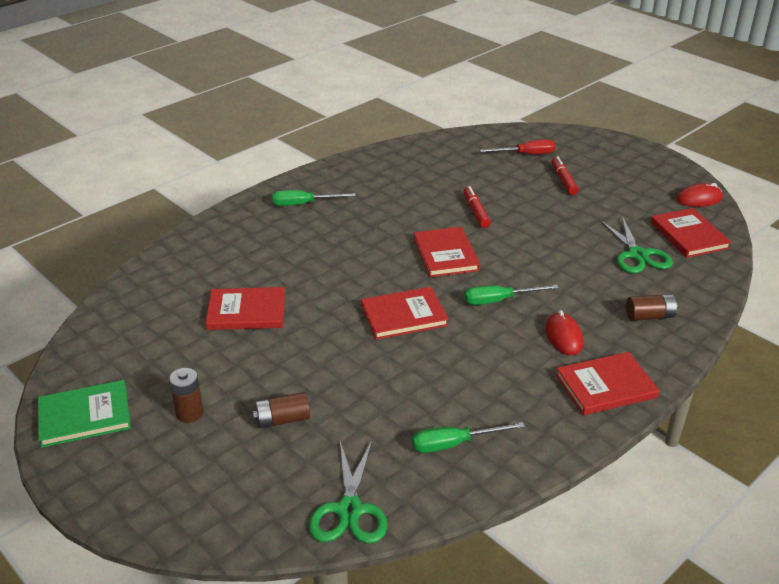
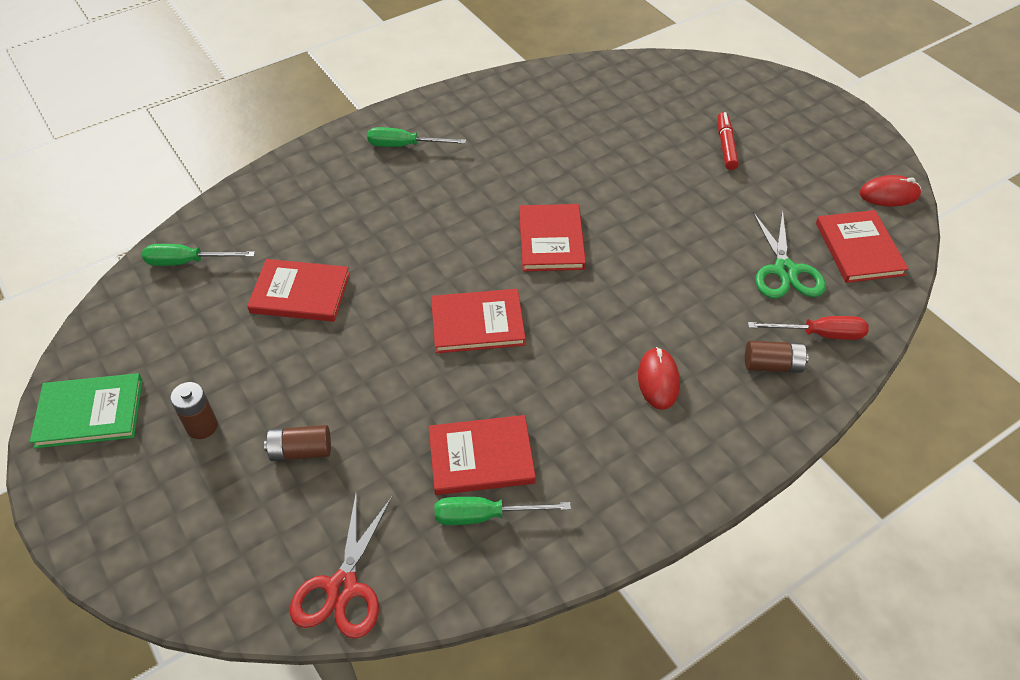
camera: 10 degrees right, 15 degrees up
green scissors [309,441,387,543] -> red scissors [290,490,392,639]
red marker [463,186,491,228] -> none
green screwdriver [464,285,559,305] -> green screwdriver moved to [142,244,255,266]
red screwdriver [480,140,556,154] -> red screwdriver moved to [748,316,869,340]
red book [556,352,660,415] -> red book moved to [429,415,536,495]

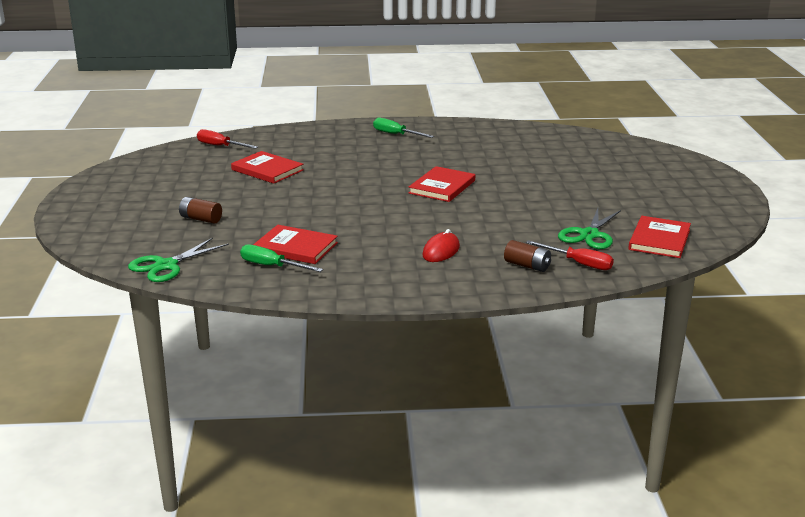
camera: 30 degrees right, 25 degrees down
green book [30,373,143,448] -> none
green screwdriver [142,244,255,266] -> red screwdriver [197,129,258,149]
brown battery [170,382,218,439] -> none
red scissors [290,490,392,639] -> green scissors [128,238,229,282]
red book [431,289,526,353] -> none
red marker [718,112,739,170] -> none
red mouse [859,175,921,206] -> none

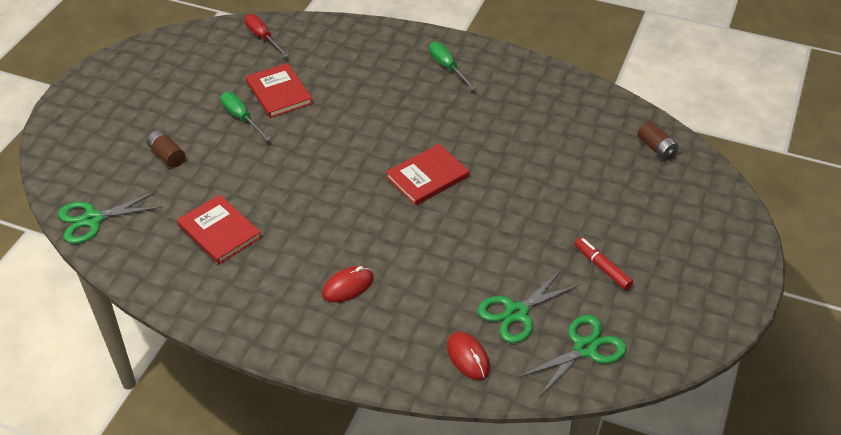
camera: 25 degrees right, 20 degrees up
green screwdriver [240,244,323,272] -> green screwdriver moved to [221,92,271,141]
brown battery [504,240,551,272] -> brown battery moved to [638,121,679,160]
red screwdriver [526,240,614,270] -> red mouse [447,332,490,380]
red book [628,216,691,258] -> green scissors [519,315,626,397]
none -> red marker [574,237,633,290]

